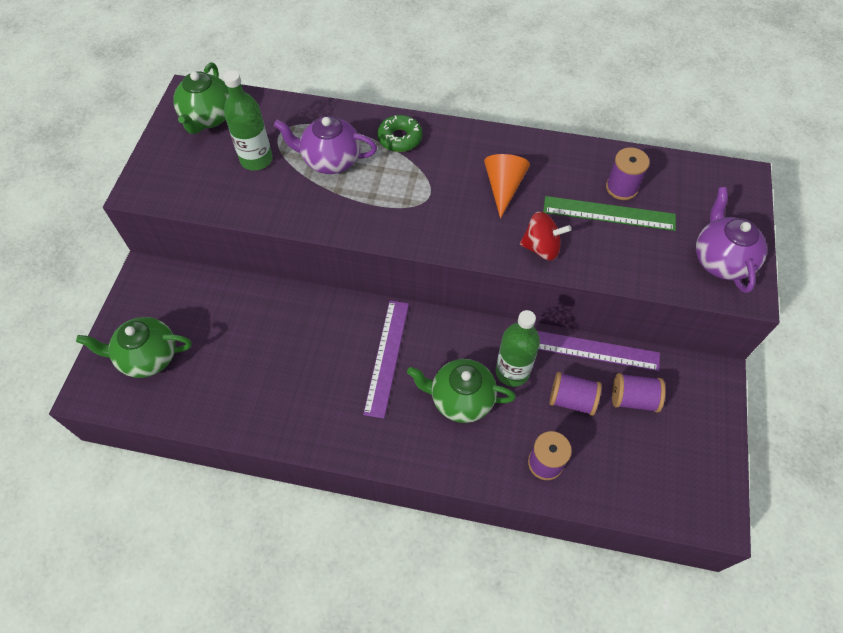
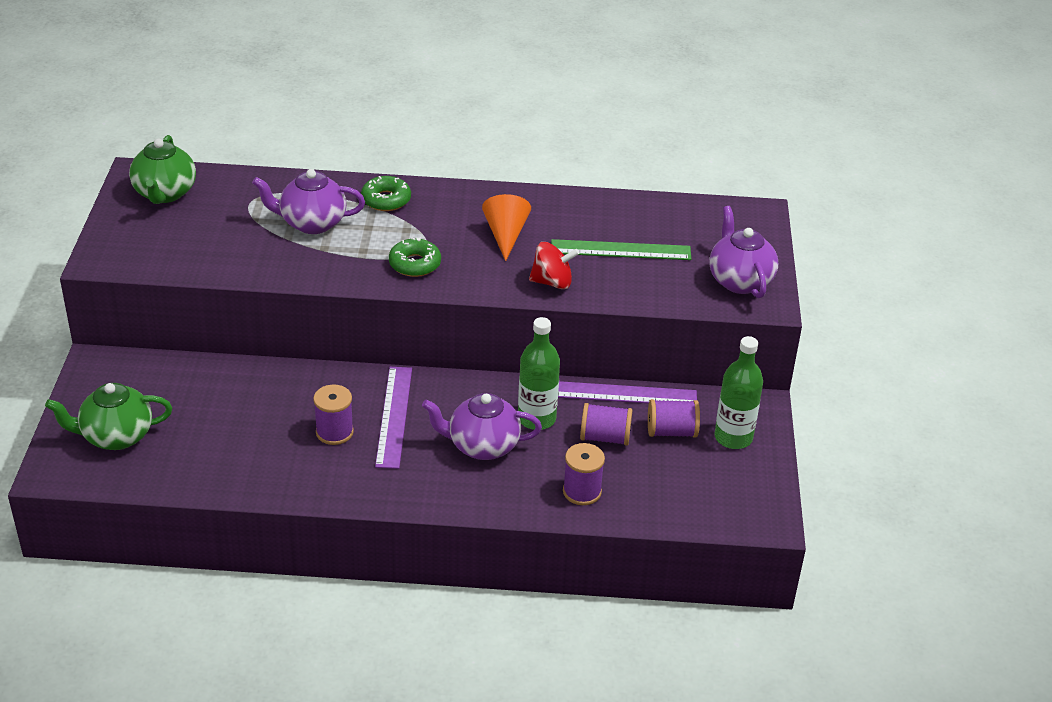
camera: 10 degrees left, 20 degrees down
green bottle [223,70,273,171] -> green bottle moved to [714,336,763,449]
green teapot [407,359,516,423] -> purple teapot [422,393,542,460]
purple spool [606,147,650,200] -> purple spool moved to [313,385,354,445]
none -> green donut [389,237,441,277]

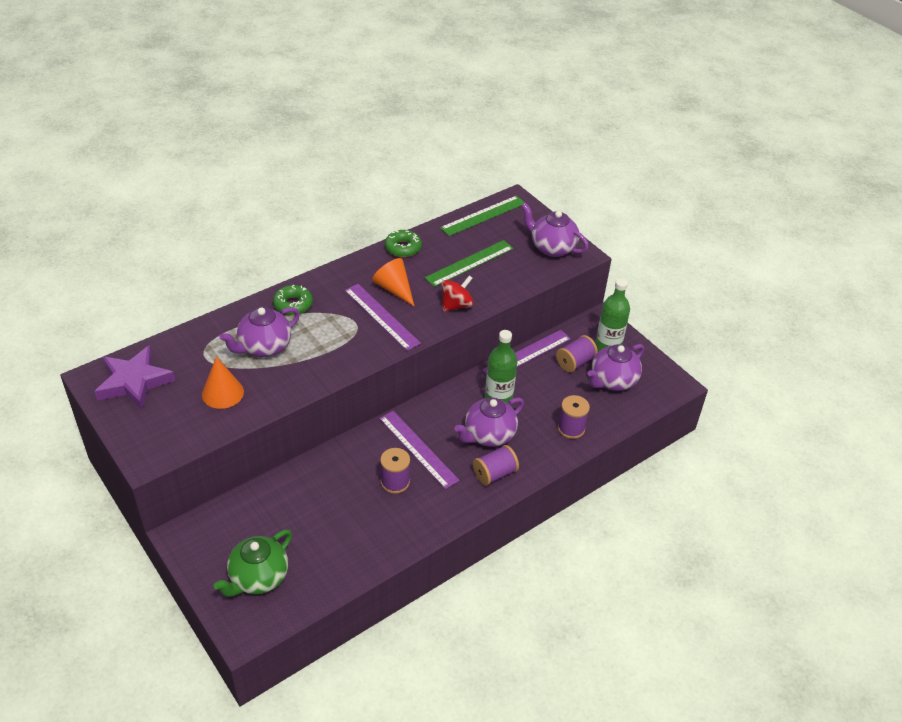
camera: 40 degrees left, 5 degrees up
green teapot [129,135,196,204] -> purple star [94,345,175,410]
green donut [389,237,441,277] -> green donut moved to [385,230,422,257]
purple spool [580,403,632,446] -> purple spool moved to [473,445,519,486]
none -> orange cone [202,357,244,409]
none -> purple ruler [345,284,421,351]
none -> green ruler [440,196,525,236]
none -> purple teapot [587,344,644,391]

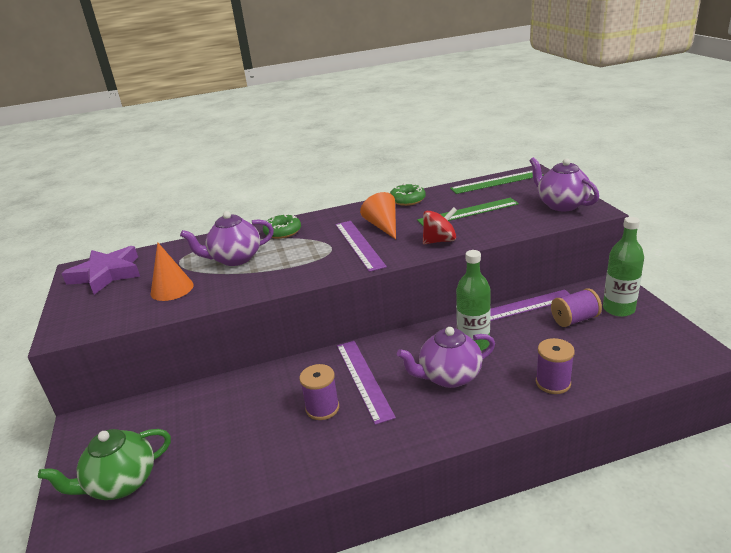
camera: 25 degrees right, 15 degrees down
purple spool [473,445,519,486] -> none
purple teapot [587,344,644,391] -> none

